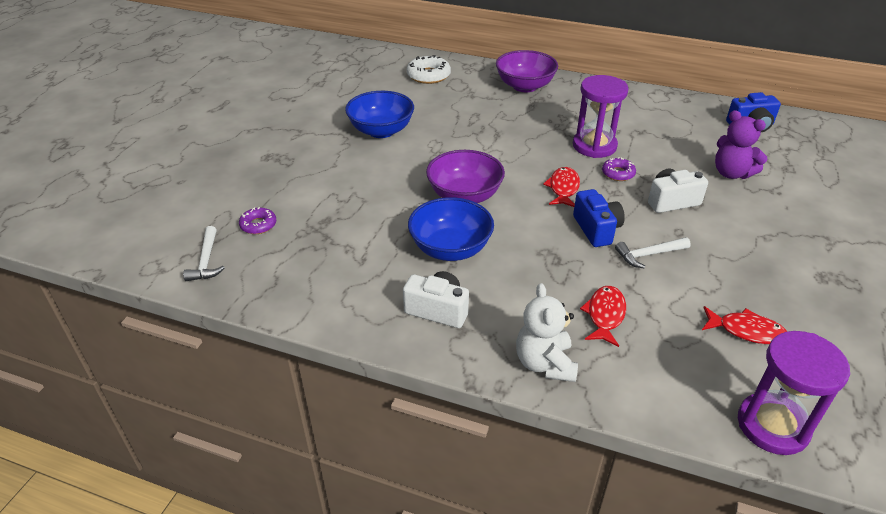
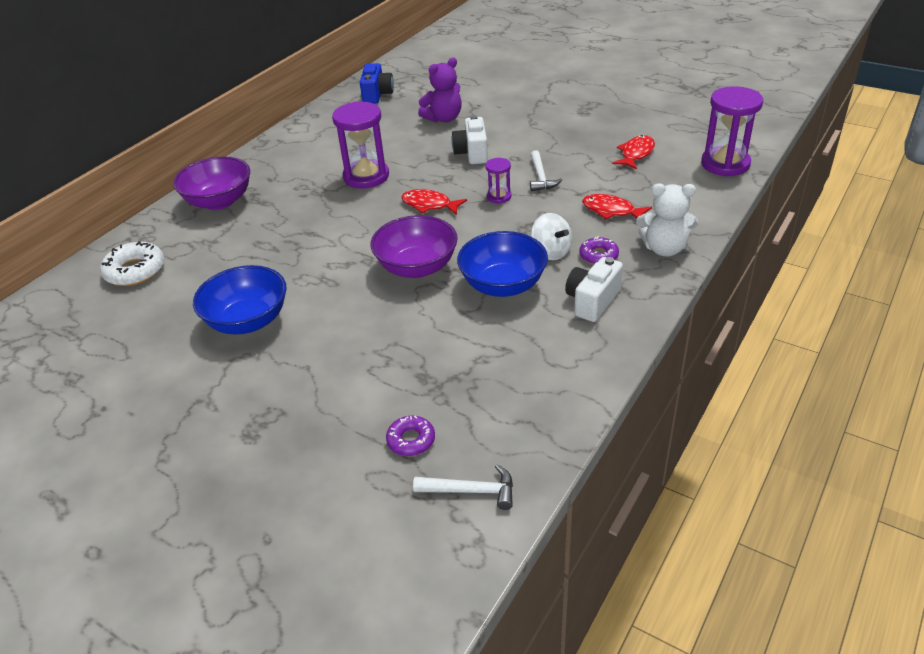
camera: 75 degrees left, 0 degrees up
blue camera [573,189,625,247] -> purple hourglass [485,158,512,204]
purple donut [602,157,636,181] -> purple donut moved to [579,236,619,264]
none -> white spinning top [531,213,572,260]

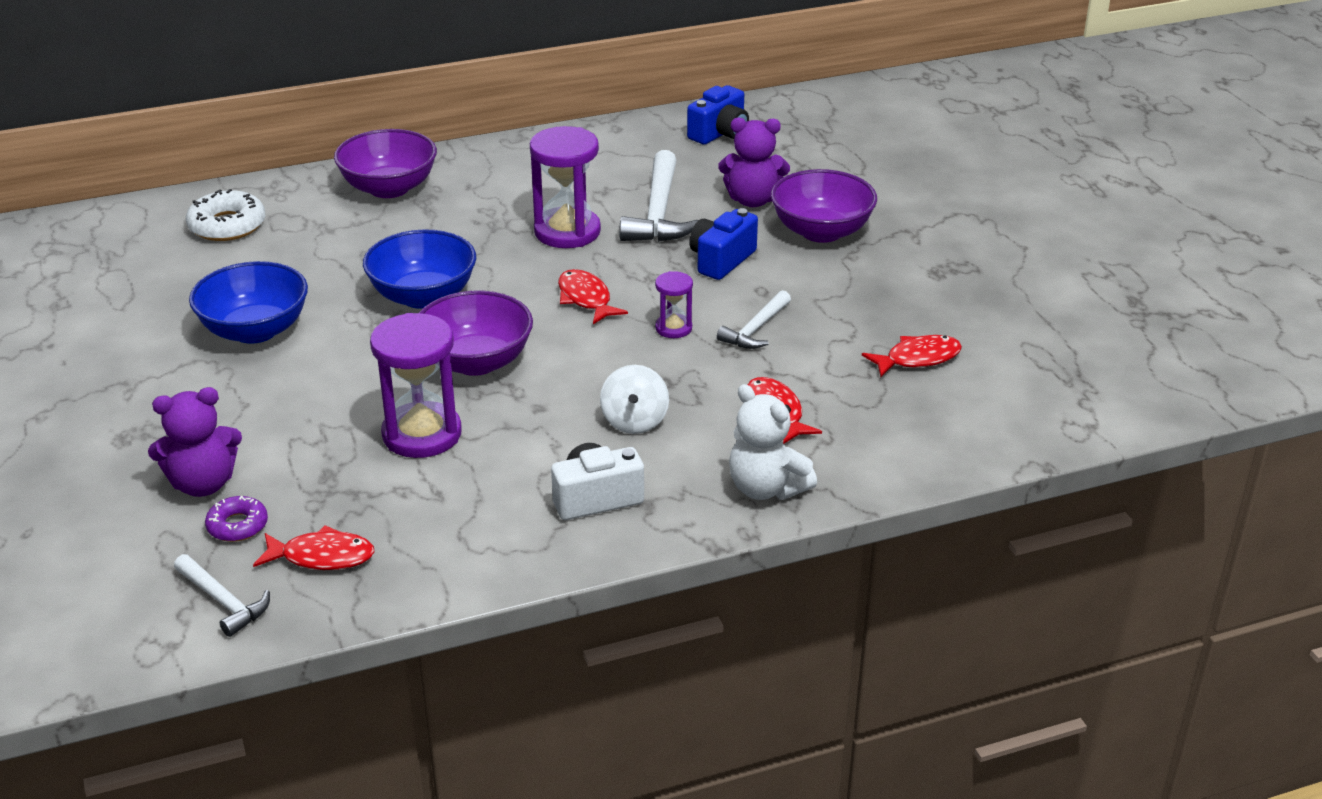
camera: 35 degrees right, 5 degrees down
white camera [451,115,488,164] -> blue camera [689,208,758,280]
blue bowl [457,231,548,297] -> blue bowl moved to [363,229,476,309]
purple donut [579,236,619,264] -> none
purple hourglass [701,86,763,177] -> purple hourglass moved to [370,313,462,458]
none -> purple teddy bear [148,387,242,497]
none -> red fish [253,525,375,570]
none -> white hammer [619,150,699,242]
none -> purple bowl [771,169,877,243]

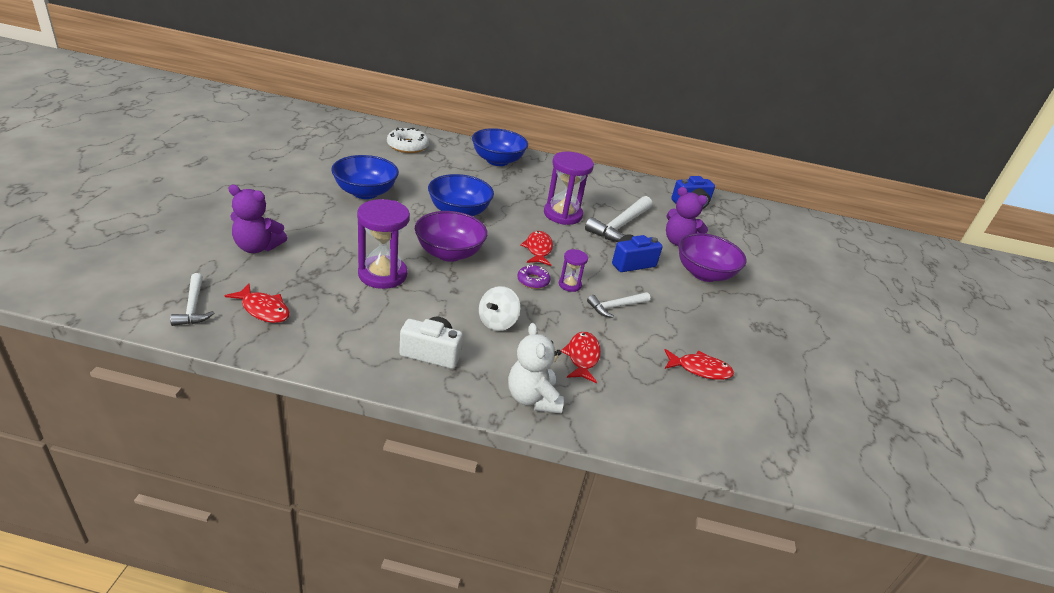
camera: 25 degrees right, 0 degrees up
purple donut [205,496,268,542] -> purple donut moved to [517,265,550,289]
purple bowl [334,129,437,198] -> blue bowl [472,128,528,166]

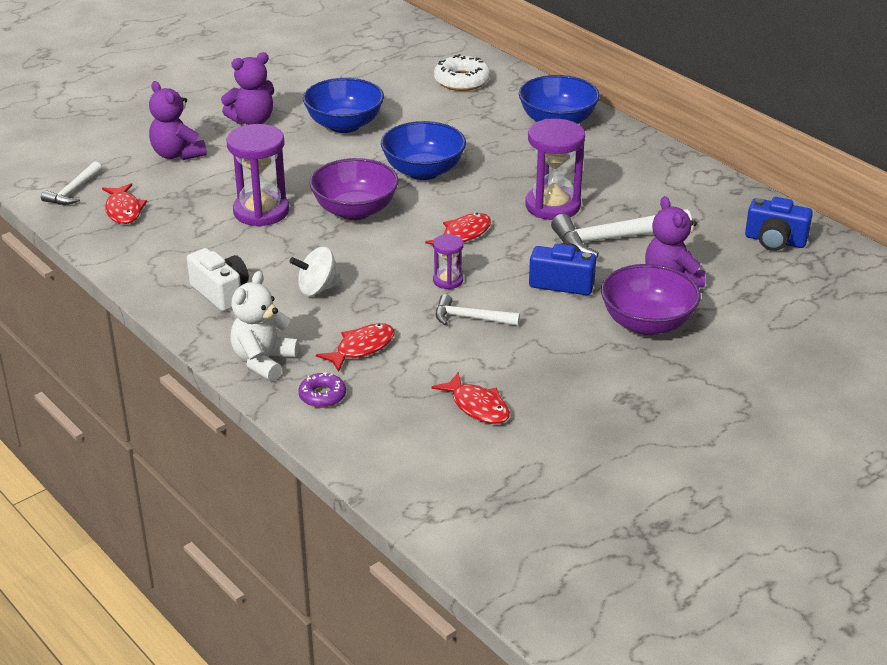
camera: 45 degrees right, 0 degrees up
purple donut [517,265,550,289] -> purple donut moved to [298,372,346,408]
none -> purple teddy bear [221,52,274,125]

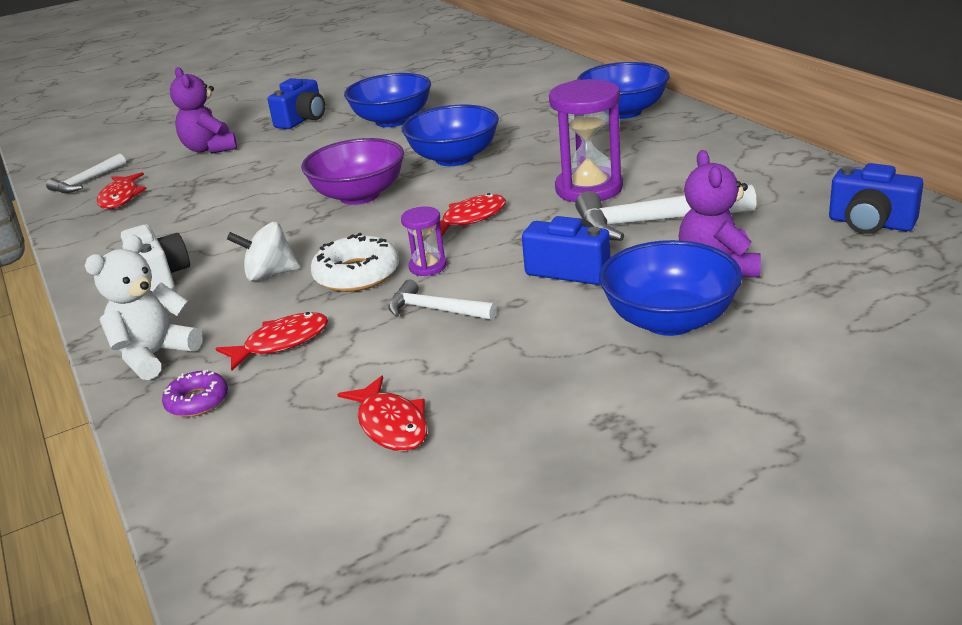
camera: 15 degrees right, 5 degrees down
purple teddy bear [221,52,274,125] -> blue camera [268,78,325,129]
purple hourglass [226,124,289,227] -> none
white donut [434,54,491,91] -> white donut moved to [311,233,399,292]
purple bowl [601,264,701,335] -> blue bowl [599,240,742,336]

